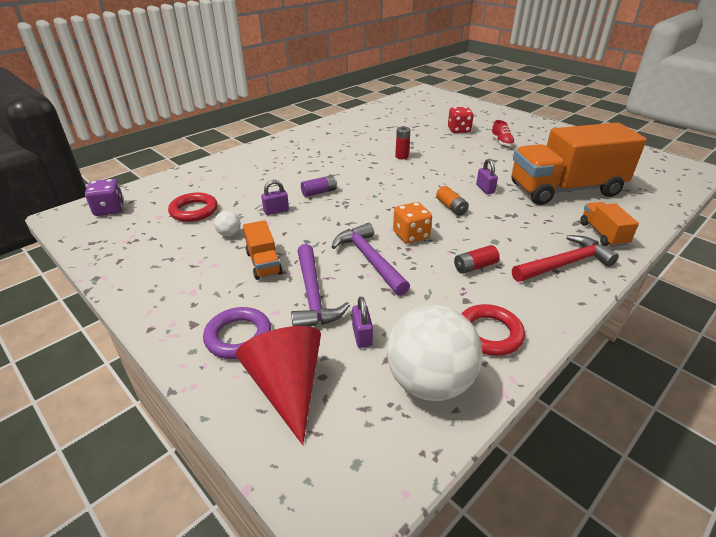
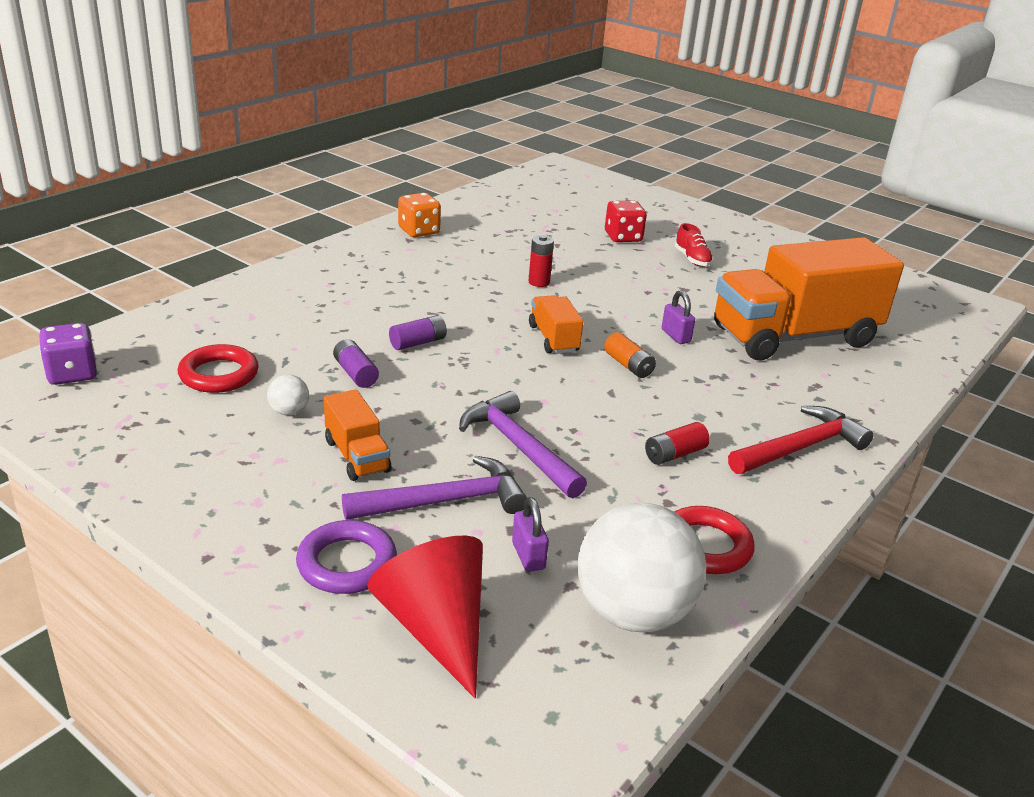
camera: 10 degrees left, 5 degrees down
purple padlock [261,180,289,215] -> purple battery [333,339,379,388]
purple hammer [291,244,350,326] -> purple hammer turned 90 degrees counterclockwise [342,456,527,520]
orange dice [393,202,432,244] -> orange dice moved to [398,193,441,237]
orange truck [580,202,639,247] -> orange truck moved to [529,295,583,354]

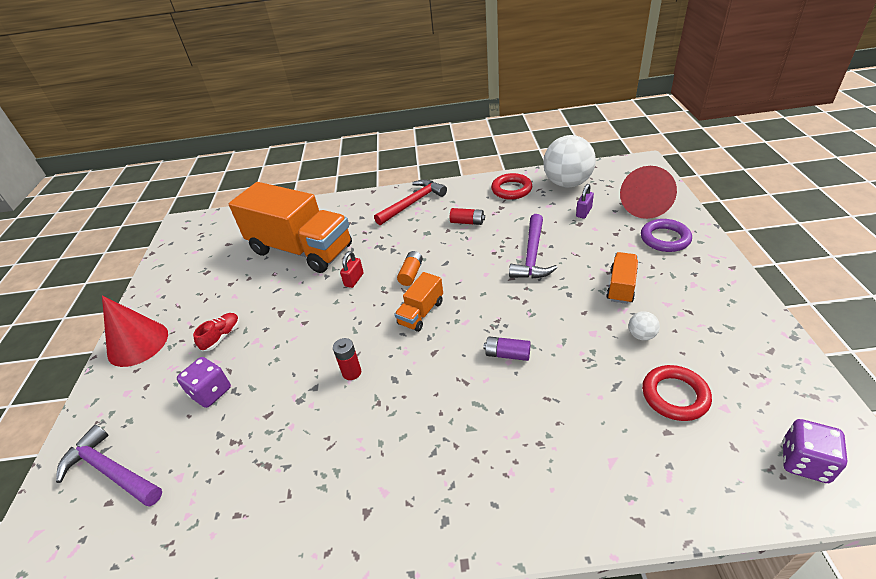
camera: 125 degrees left, 10 degrees up
purple battery [333,339,379,388] -> none
purple hammer [342,456,527,520] -> purple hammer moved to [56,425,162,507]
orange dice [398,193,441,237] -> none
red dice [605,201,647,242] -> purple dice [177,357,231,408]
purple padlock [662,290,695,344] -> red padlock [340,251,364,288]
red hammer [728,406,873,474] -> red hammer turned 120 degrees clockwise [374,179,447,225]
none -> red cone [102,296,168,367]

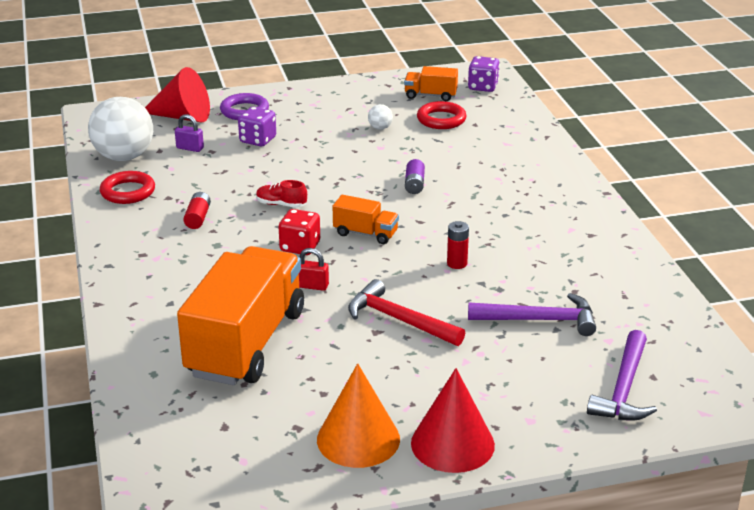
camera: 105 degrees left, 10 degrees down
purple dice [177,357,231,408] -> purple dice moved to [238,107,276,147]
red shoe [193,313,240,351] -> red shoe moved to [256,180,307,208]
red hammer [374,179,447,225] -> red hammer moved to [348,279,465,346]
orange battery [397,251,423,286] -> red dice [279,209,320,255]
purple hammer [509,214,557,278] -> purple hammer moved to [468,293,596,336]
orange truck [606,252,638,304] -> orange truck moved to [404,66,458,101]
none -> orange cone [317,363,400,468]

